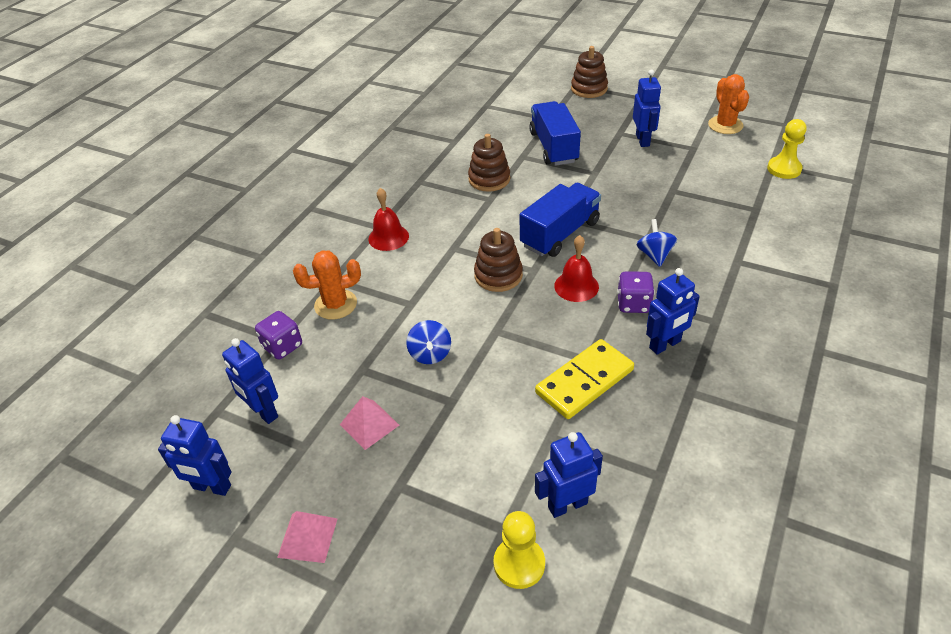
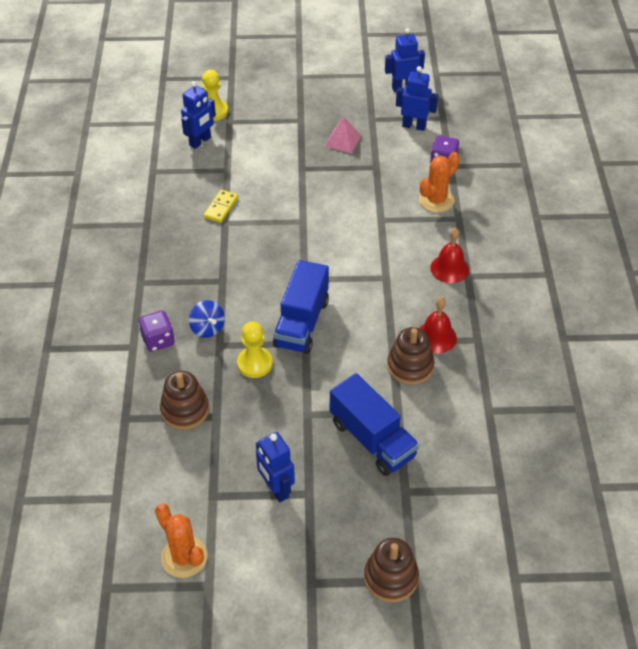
camera: 150 degrees right, 5 degrees up
pink pyramid [277,511,337,563] -> none
blue spinning top [406,320,451,364] -> none
brown stacking toy [474,228,523,292] -> brown stacking toy moved to [160,371,209,430]
yellow domino [535,339,634,419] -> yellow domino [204,190,238,223], size x0.57
red bell [554,235,599,302] -> red bell moved to [419,297,457,353]
purple dice [617,271,655,313] -> purple dice moved to [138,311,175,352]
blue robot [646,268,700,355] -> none
yellow pawn [767,119,807,179] -> yellow pawn moved to [237,321,273,378]

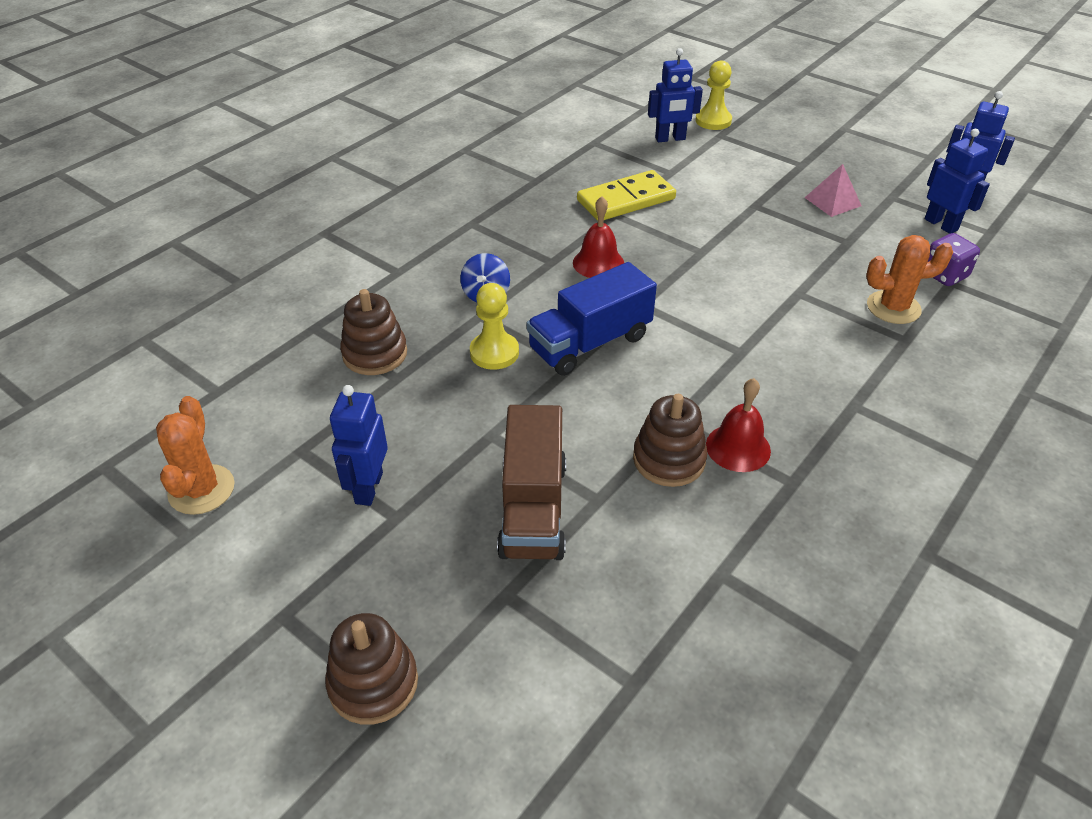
camera: 40 degrees right, 5 degrees down
purple dice [138,311,175,352] -> none
yellow domino [204,190,238,223] -> yellow domino [577,170,676,221], size x1.76
blue truck [330,373,419,476] -> brown truck [497,405,566,560]
red bell [430,228,469,283] -> red bell moved to [573,196,624,278]

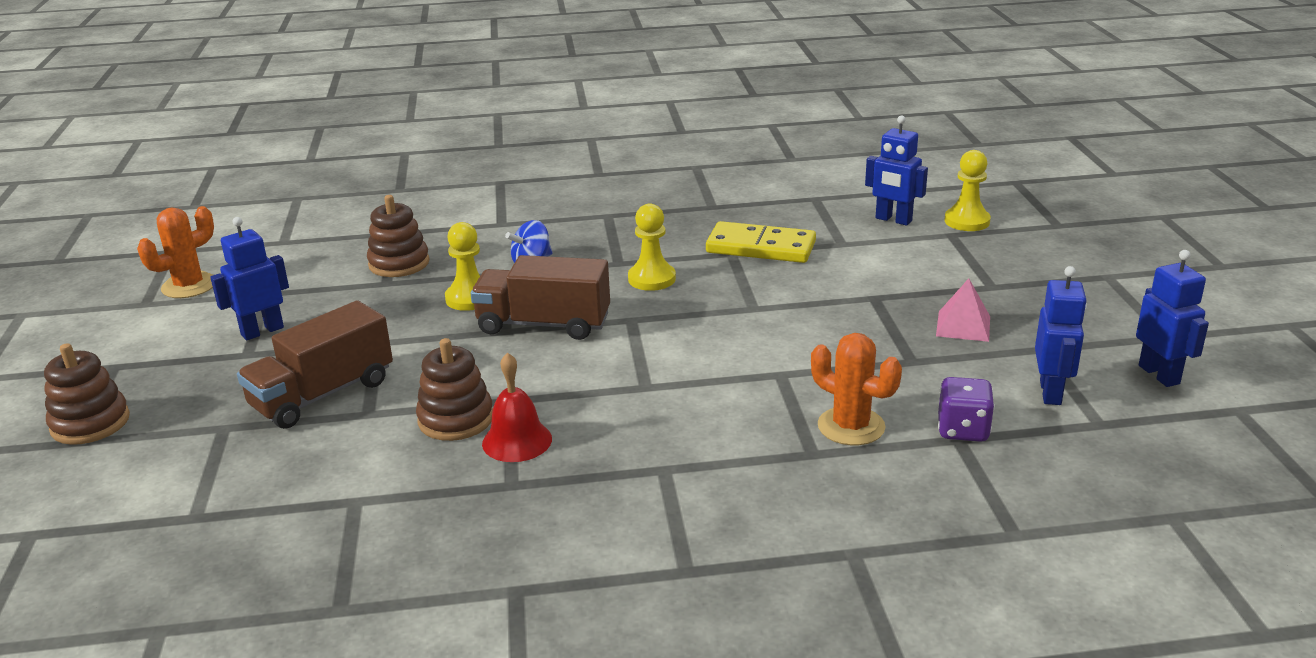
camera: 45 degrees right, 15 degrees down
blue truck [527,262,657,376] -> brown truck [471,255,610,340]
red bell [573,196,624,278] -> yellow pawn [628,204,676,291]

